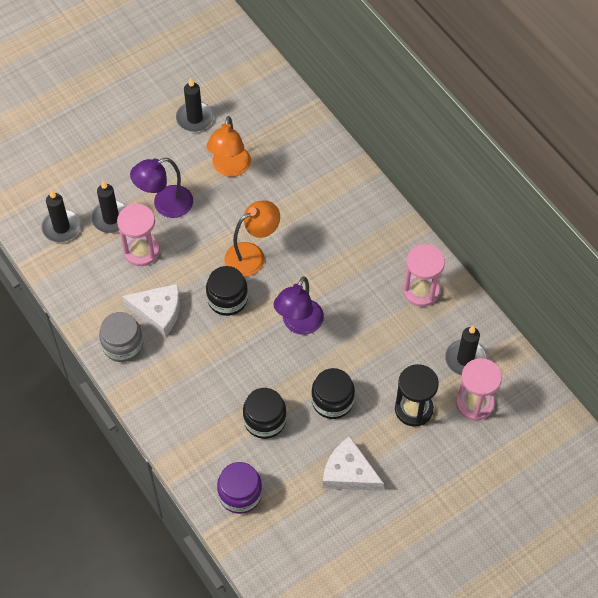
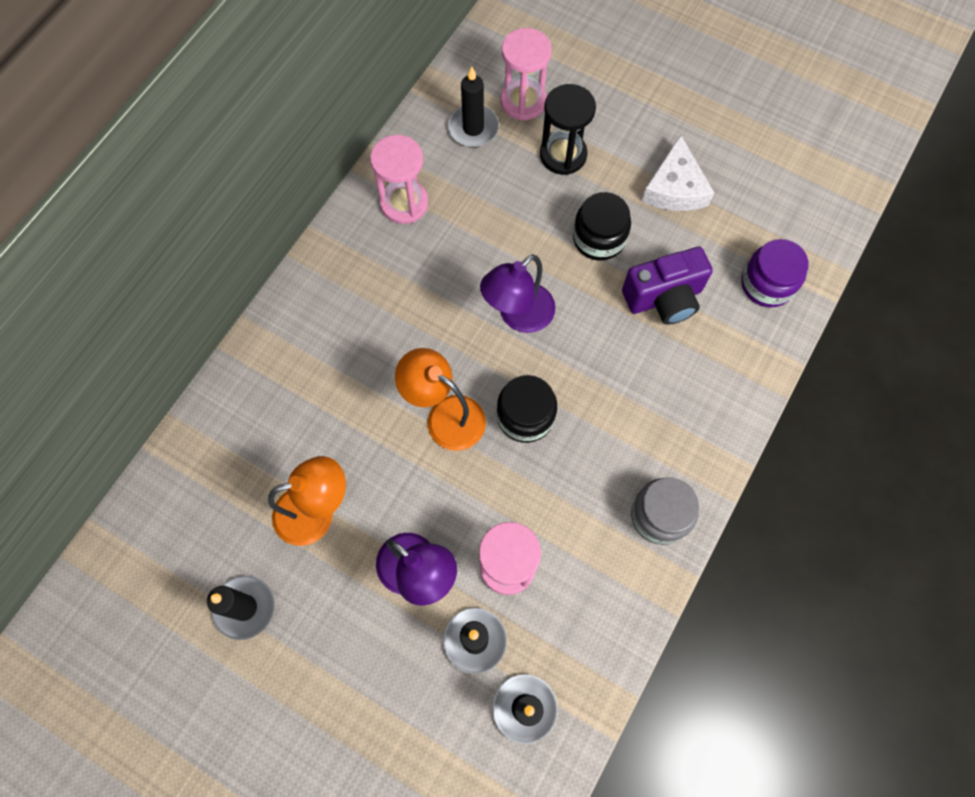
camera: 115 degrees left, 10 degrees up
white cheese [122,284,180,337] -> none
black jar [243,388,287,439] -> purple camera [622,247,713,325]
purple lamp [274,277,324,335] -> purple lamp turned 135 degrees clockwise [480,254,556,333]

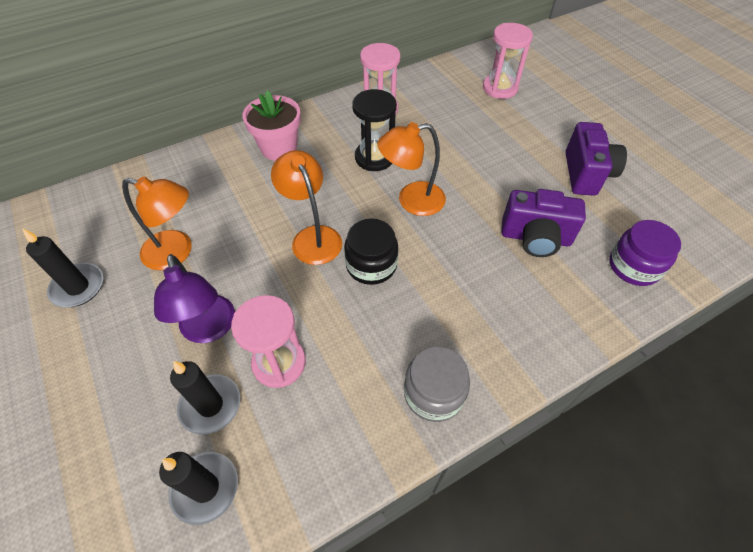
camera: 30 degrees right, 15 degrees down
black candle [448,67,499,147] -> none
purple lamp [480,254,556,333] -> orange lamp [377,122,446,216]
black hourglass [540,84,596,175] -> black hourglass moved to [352,89,397,171]
black jar [573,192,631,261] -> none
white cheese [642,135,714,211] -> purple camera [565,122,627,196]
none -> pink flower pot [243,90,301,161]

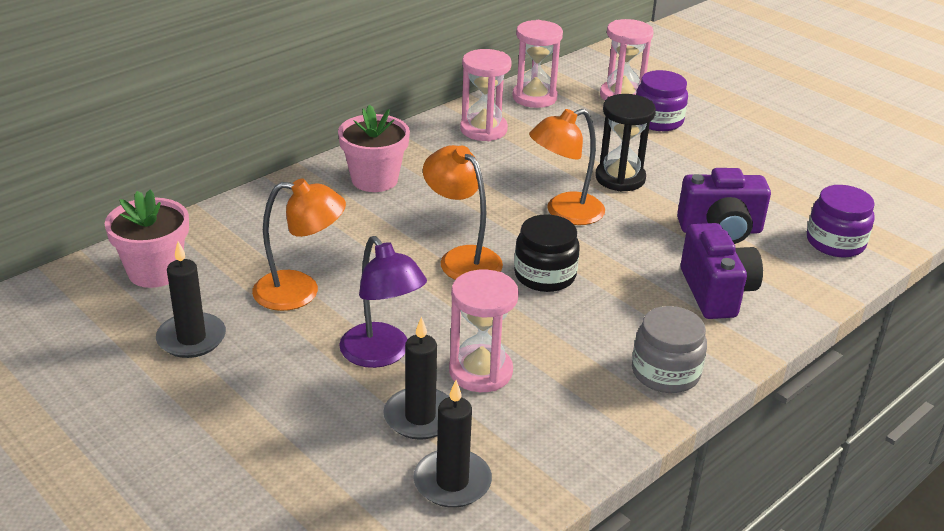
camera: 15 degrees left, 20 degrees down
black hourglass [352,89,397,171] -> black hourglass moved to [595,94,656,192]
purple camera [565,122,627,196] -> purple camera moved to [681,223,763,319]
none -> pink flower pot [105,189,189,288]
none -> pink hourglass [512,20,563,108]
none -> purple jar [636,70,688,131]

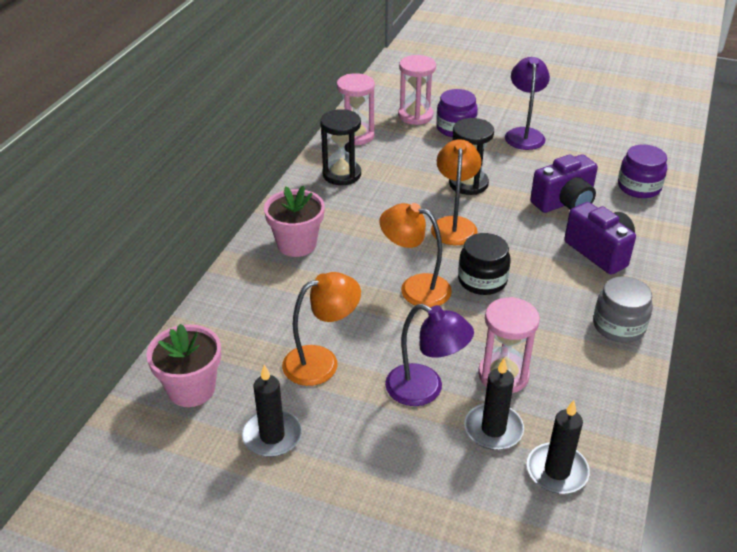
camera: 25 degrees left, 5 degrees up
pink hourglass [460,49,512,141] -> black hourglass [320,109,361,185]
orange lamp [529,109,605,225] -> orange lamp turned 150 degrees clockwise [431,139,481,245]
none -> purple lamp [505,57,550,150]

